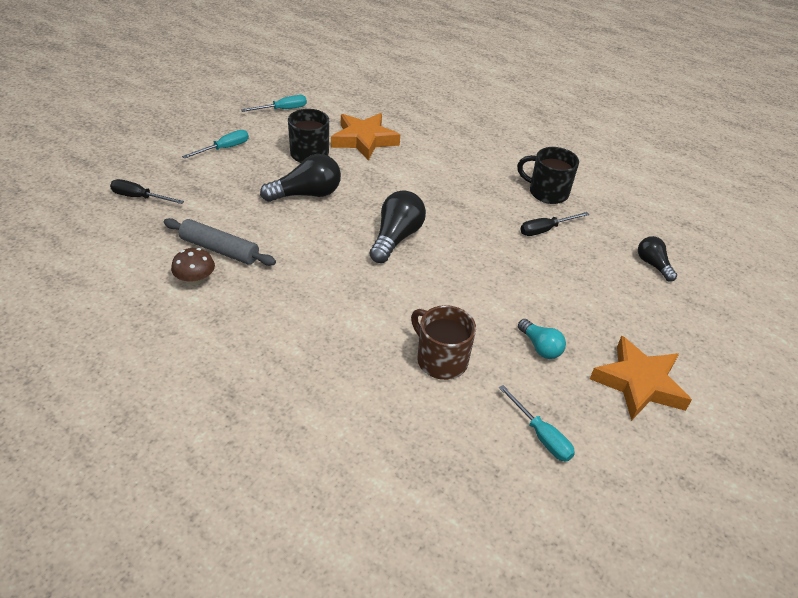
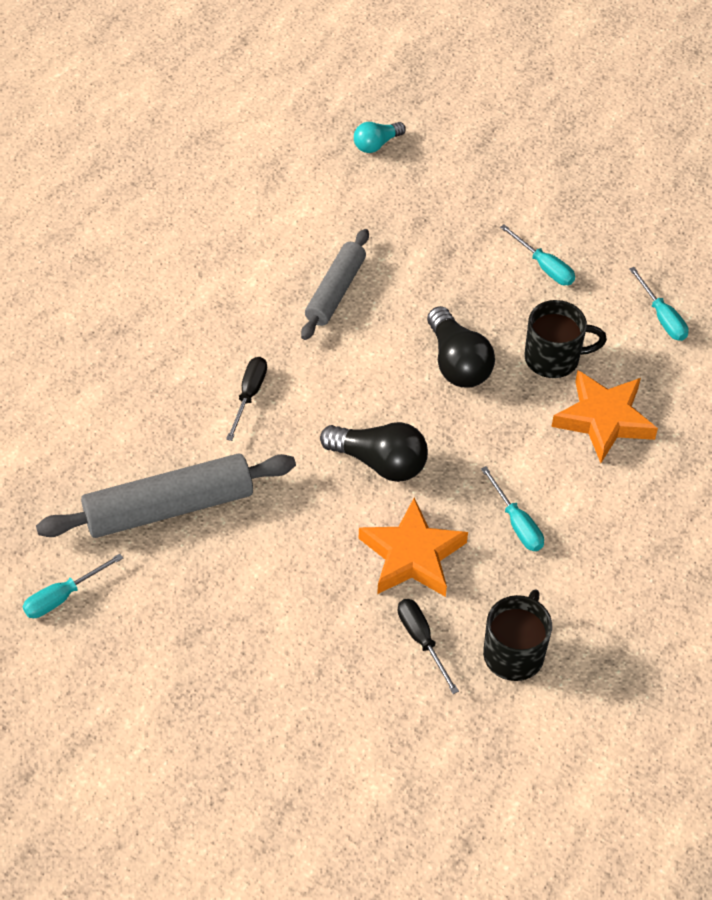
camera: 90 degrees right, 10 degrees up
black screwdriver [110,179,184,204] -> black screwdriver moved to [226,357,267,441]
brown mushroom [171,248,215,285] -> none
brown mug [411,305,476,380] -> grey rolling pin [36,453,296,538]
turquoise light bulb [518,319,566,359] -> turquoise light bulb moved to [354,122,406,153]
orange star [590,336,692,421] -> orange star moved to [358,498,468,597]
black light bulb [638,236,677,281] -> none
none -> turquoise screwdriver [481,466,544,551]

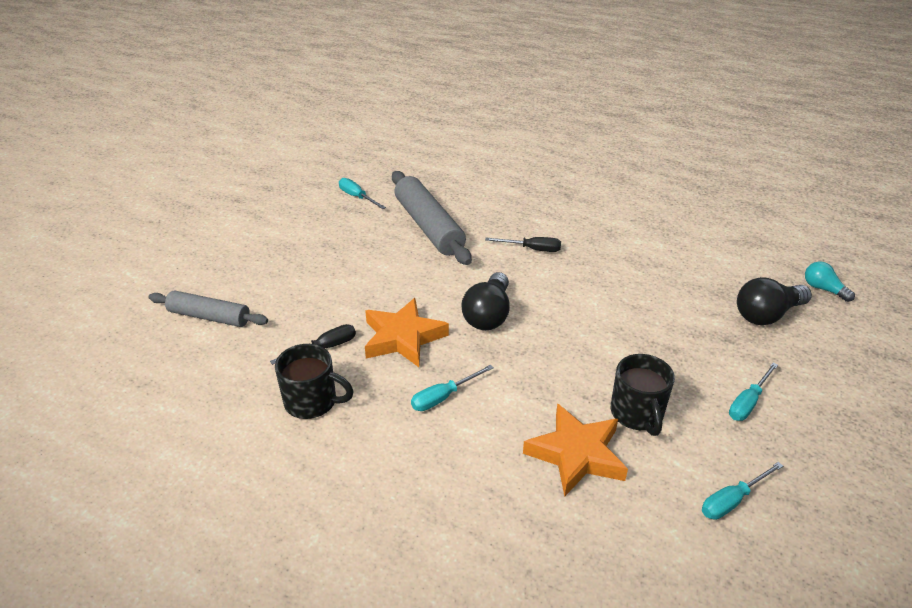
camera: 85 degrees right, 15 degrees down
grey rolling pin [301,229,369,340] -> grey rolling pin moved to [148,291,268,327]
black light bulb [427,306,495,387] -> black light bulb moved to [737,277,812,325]

